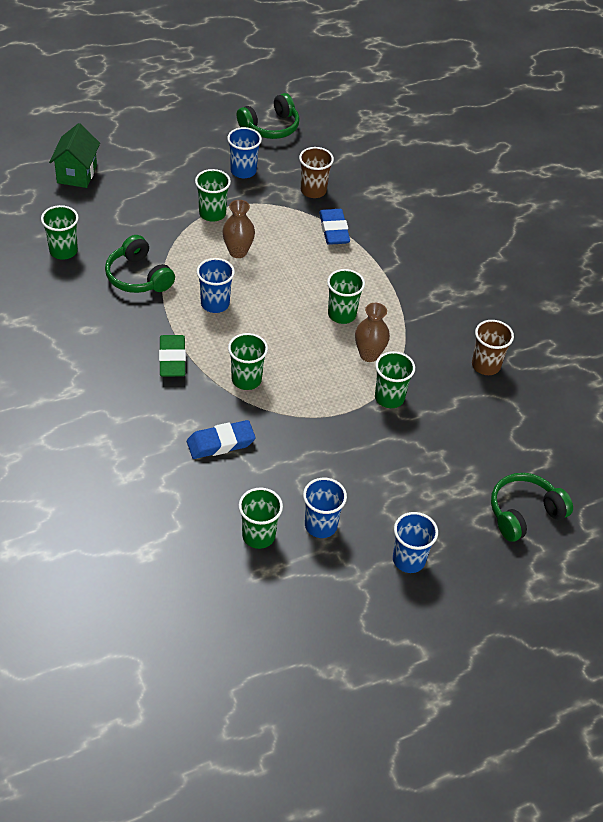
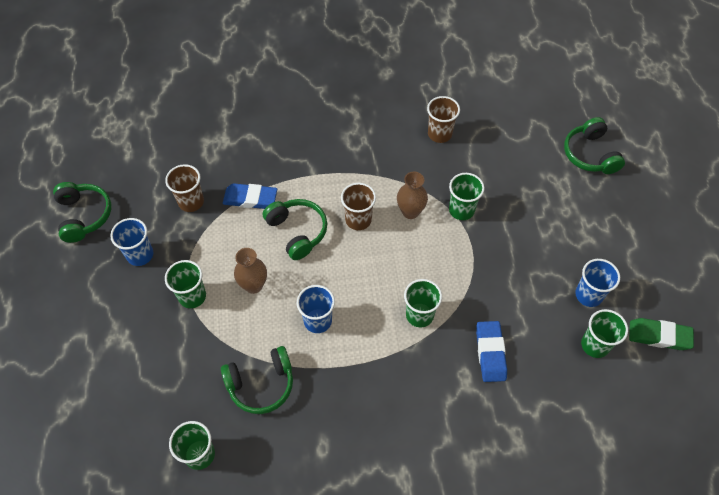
camera: 70 degrees left, 10 degrees up
green house [49,123,100,188] -> none
green eraser [159,335,186,377] -> green eraser moved to [629,318,694,350]
green cup [327,269,365,324] -> brown cup [341,183,376,230]
blue cup [393,512,438,573] -> none
none -> green headphones [263,199,327,260]

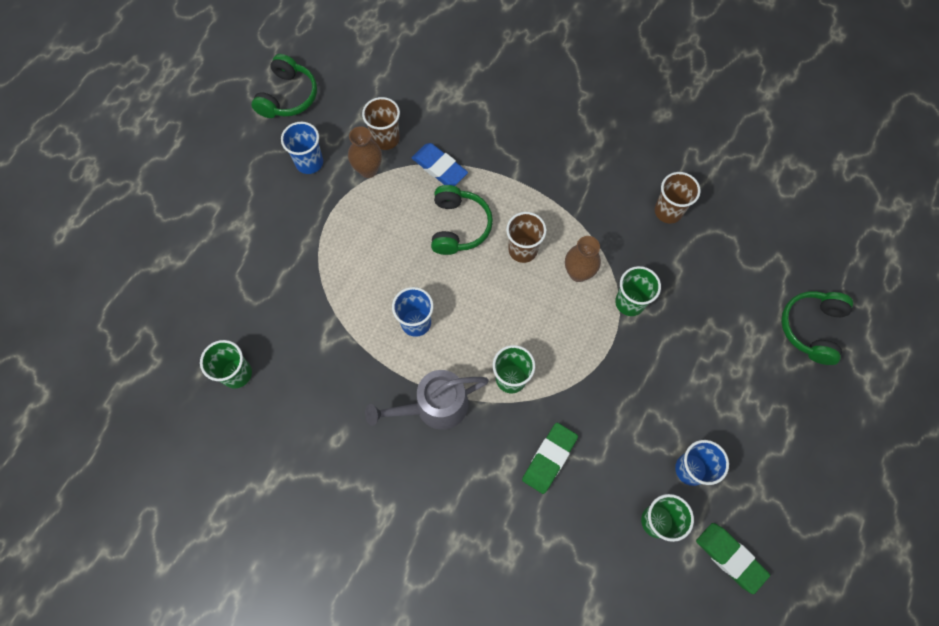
camera: 35 degrees right, 10 degrees up
green cup [165,260,206,308] -> none
green headphones [221,346,293,414] -> none
brown vase [234,248,267,294] -> brown vase moved to [348,126,382,178]
blue eraser [476,321,507,382] -> green eraser [522,423,578,494]
none -> grey watering can [365,370,489,430]

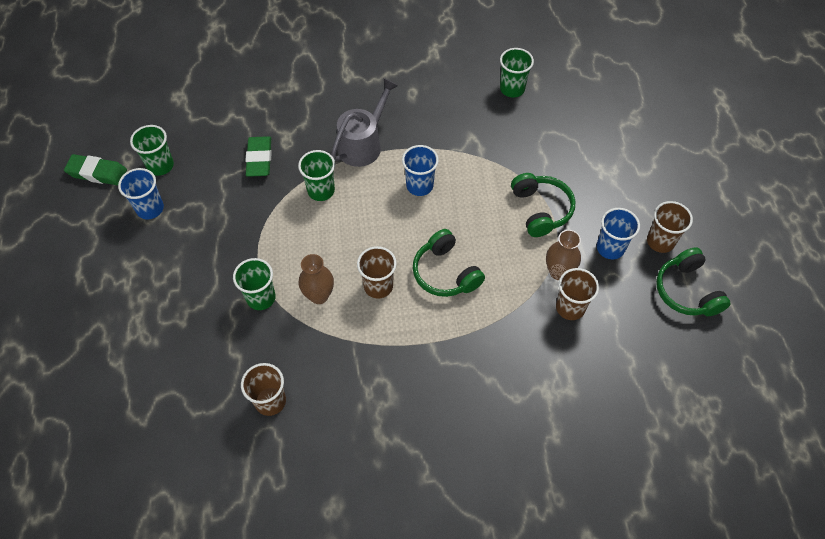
camera: 145 degrees right, 10 degrees down
blue eraser [412,143,468,186] -> none
green headphones [781,291,853,365] -> green headphones moved to [511,173,576,237]
none -> brown cup [647,201,693,253]

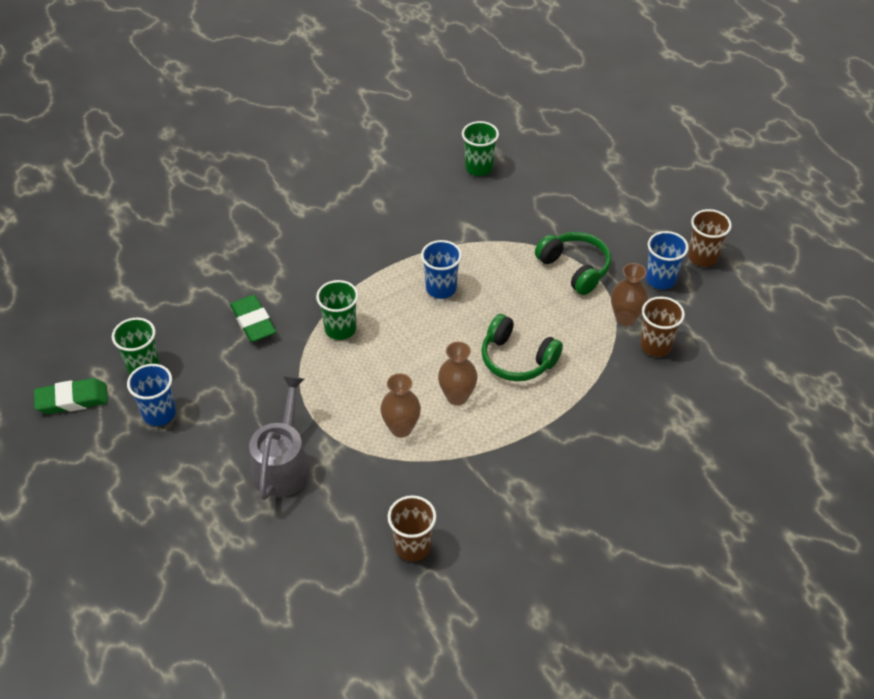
camera: 25 degrees left, 10 degrees down
green cup [233,258,276,310] -> none
grey watering can [331,78,398,167] -> grey watering can moved to [249,376,309,500]
brown cup [357,246,397,299] -> brown vase [438,342,478,405]
green headphones [656,247,731,316] -> none

